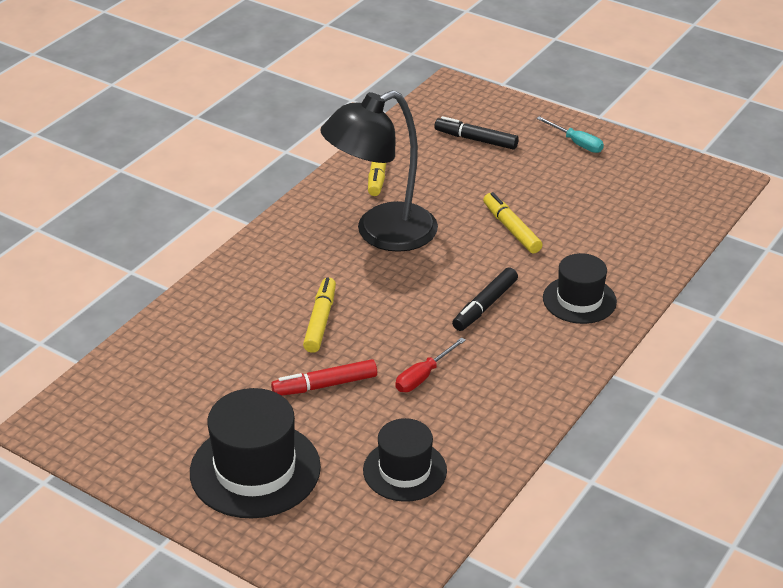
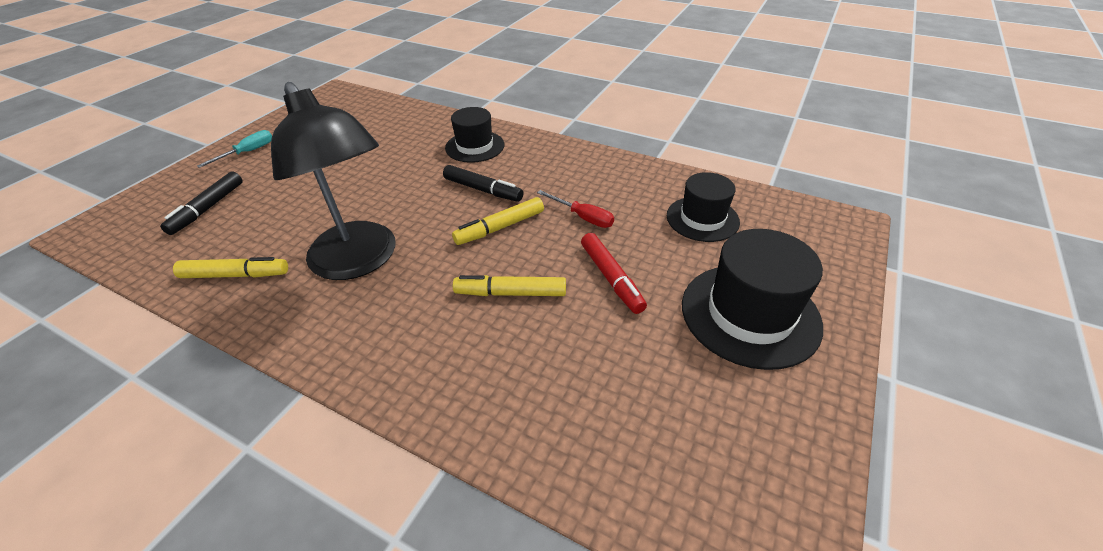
camera: 95 degrees left, 5 degrees up
yellow marker [483,192,543,254] -> yellow marker moved to [452,197,544,245]

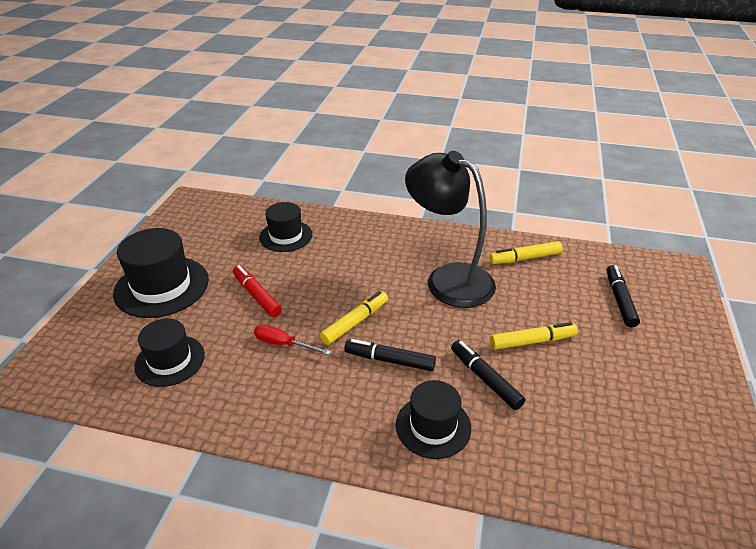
camera: 165 degrees right, 5 degrees down
turquoise screwdriver [197,130,272,168] -> none
yellow marker [453,275,566,296] -> yellow marker moved to [490,322,578,350]
none -> black hat [259,202,313,252]
none -> black marker [451,340,525,410]

